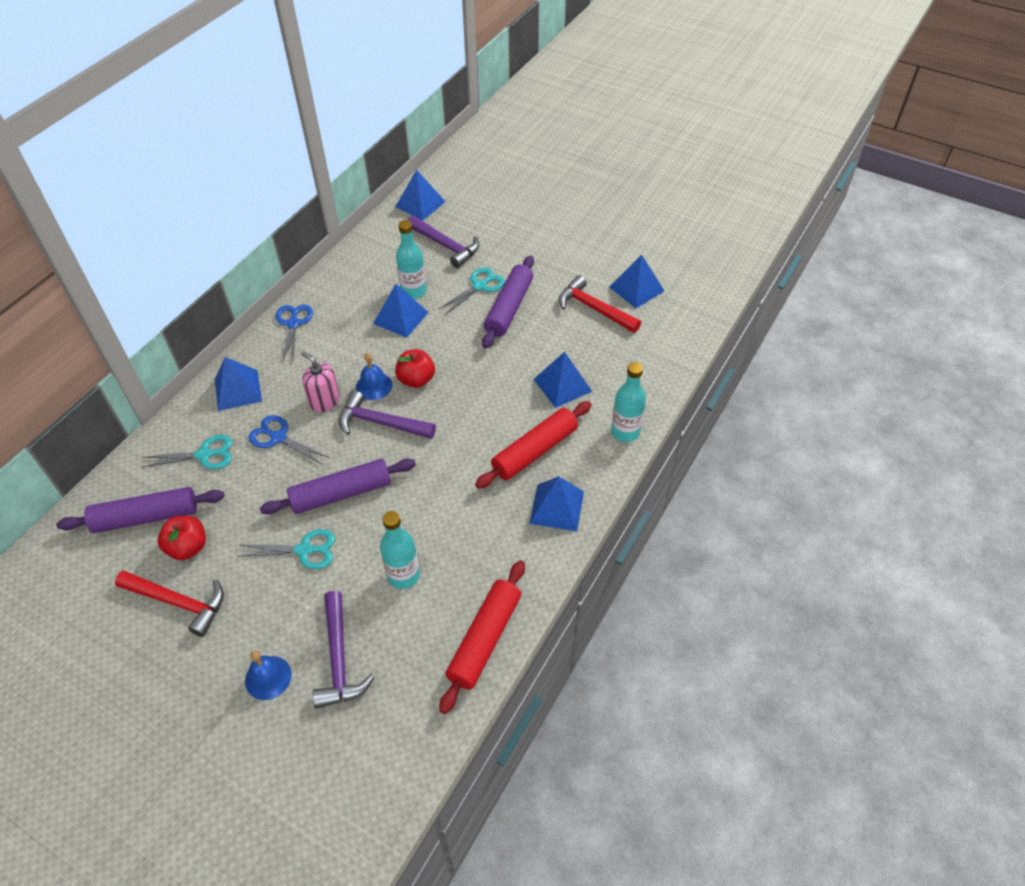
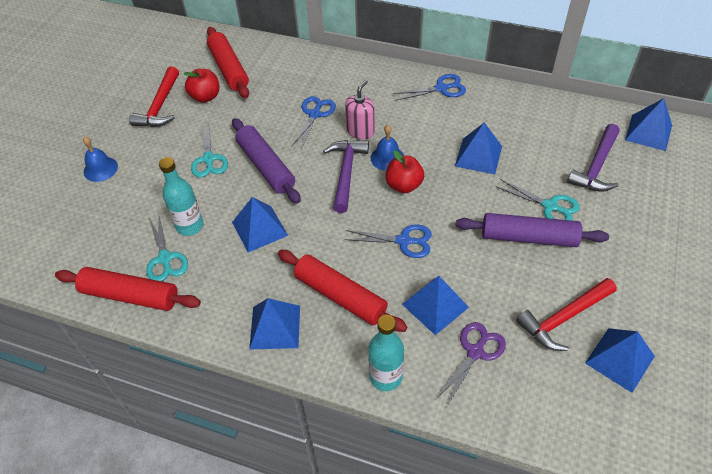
camera: 80 degrees right, 0 degrees up
purple rolling pin [56,487,224,533] -> red rolling pin [207,27,249,98]
turquoise scissors [142,435,232,469] -> turquoise scissors moved to [146,213,188,281]
blue pyramid [215,357,262,411] -> blue pyramid moved to [232,197,288,253]
purple hammer [313,591,375,708] -> none
turquoise bottle [396,220,427,299] -> none
red hammer [558,275,641,333] -> red hammer turned 150 degrees counterclockwise [516,278,617,351]
none -> blue scissors [345,224,432,258]
none -> purple scissors [435,322,506,406]

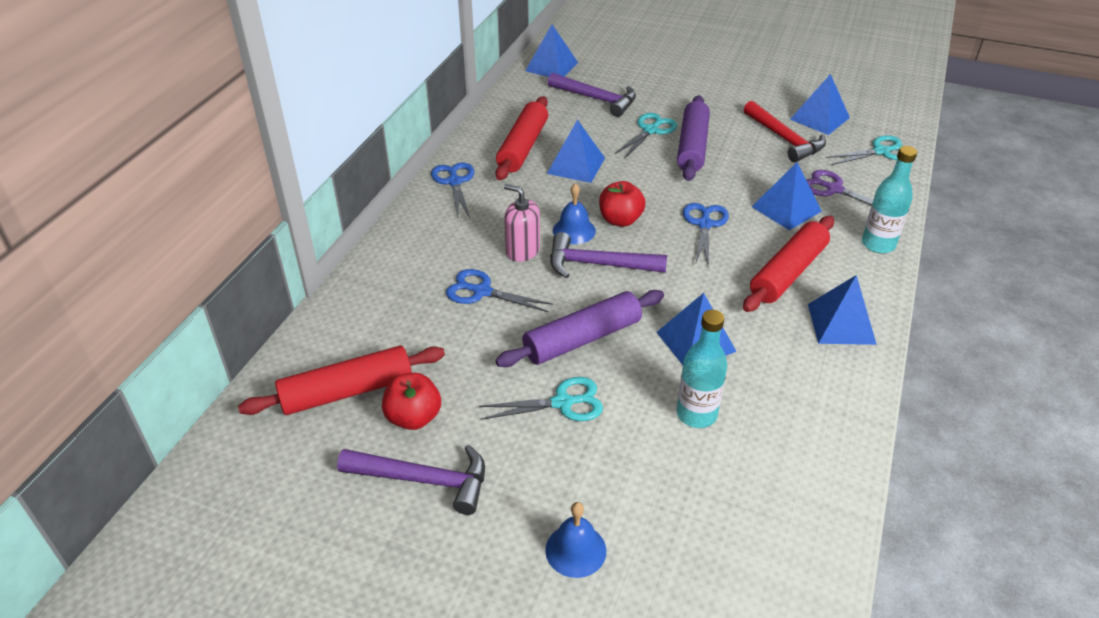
camera: 90 degrees left, 10 degrees down
red rolling pin [55,267,201,311] -> red rolling pin moved to [495,96,548,180]
red hammer [129,66,179,127] -> purple hammer [337,444,485,515]
turquoise scissors [146,213,188,281] -> turquoise scissors moved to [826,135,903,165]

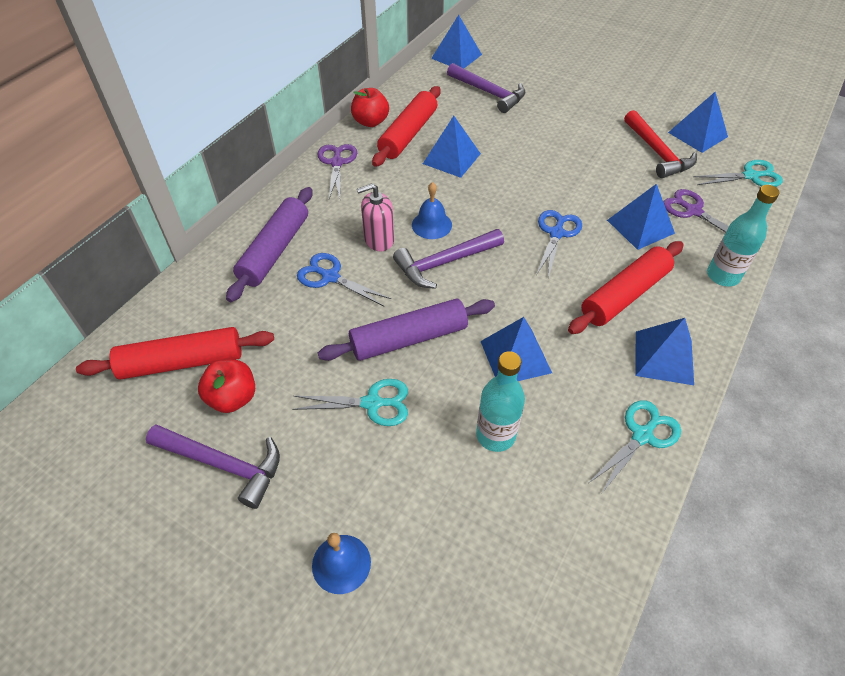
camera: 10 degrees right, 10 degrees up
blue scissors [431,162,474,218] -> purple scissors [317,144,357,199]
pink soap dispenser [504,184,540,262] -> pink soap dispenser turned 60 degrees counterclockwise [357,183,394,251]
purple hammer [550,232,667,278] -> purple hammer turned 45 degrees counterclockwise [393,229,504,289]
red apple [599,181,646,227] -> red apple moved to [351,88,389,127]
turquoise scissors [615,113,677,158] -> turquoise scissors moved to [589,400,681,494]
purple rolling pin [677,95,710,181] -> purple rolling pin moved to [226,187,312,302]

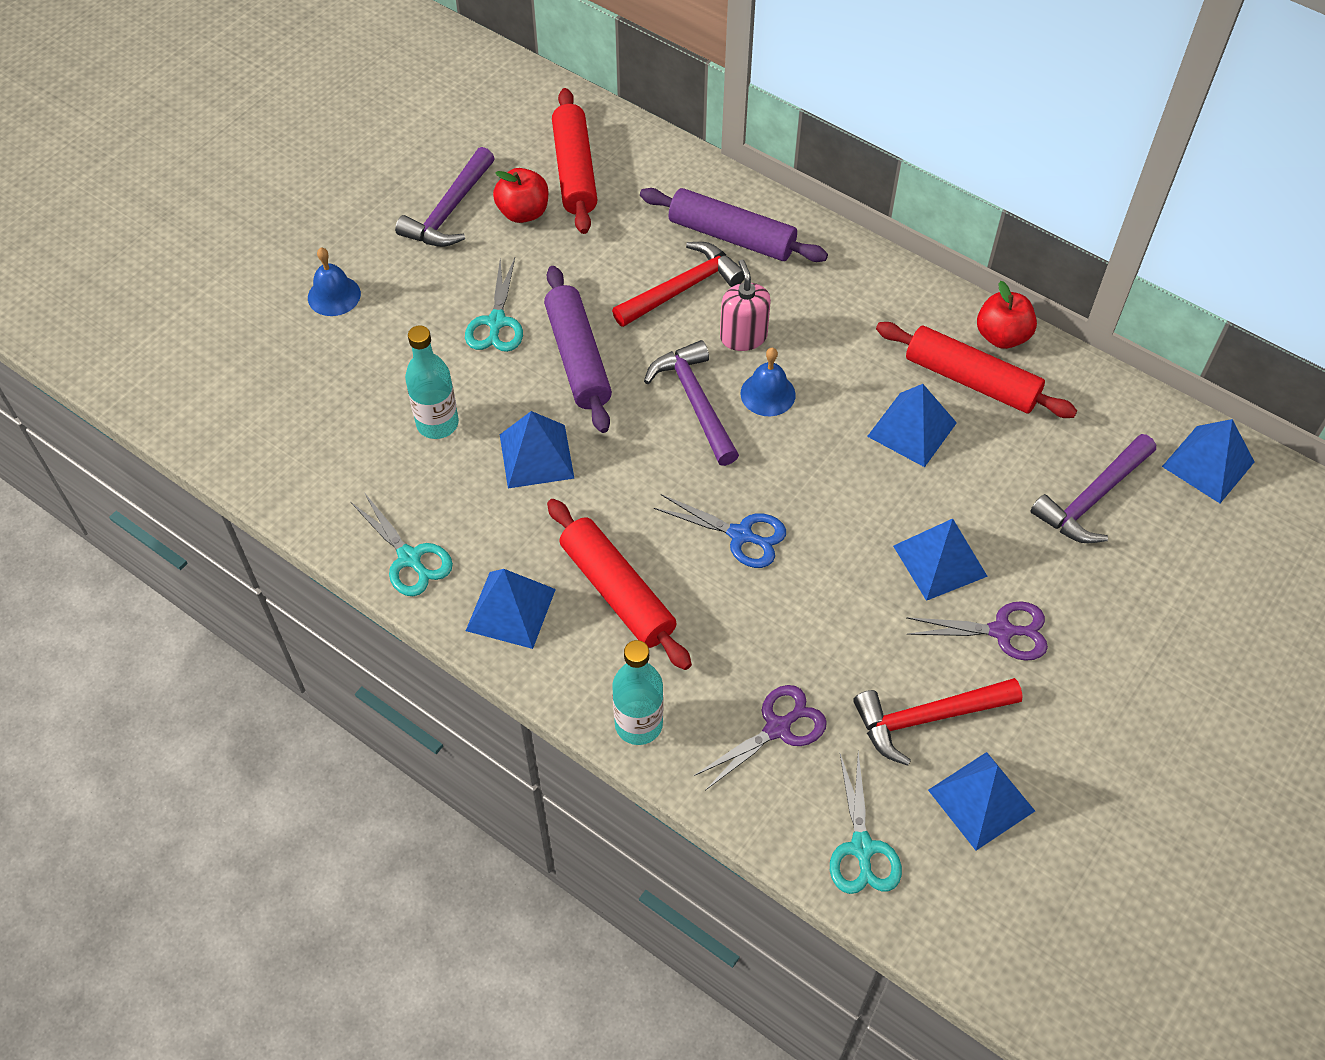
camera: 95 degrees right, 5 degrees up
blue scissors [297,253,391,306] -> red hammer [612,242,744,327]
purple scissors [317,144,357,199] -> purple scissors moved to [906,601,1048,661]
blue pyramid [607,184,675,250] -> blue pyramid moved to [893,519,988,601]

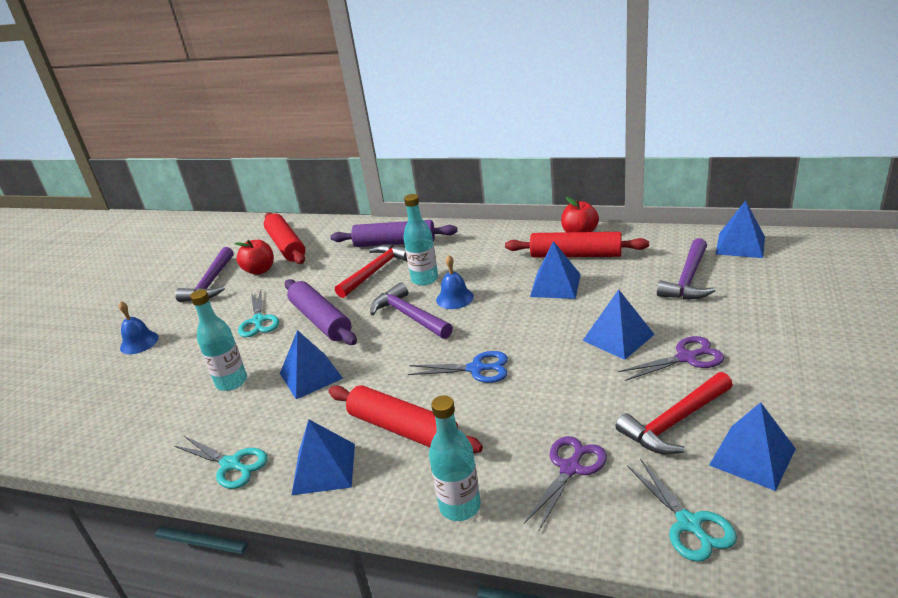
camera: 15 degrees left, 25 degrees down
pink soap dispenser [720,259,771,351] -> turquoise bottle [403,194,438,286]

